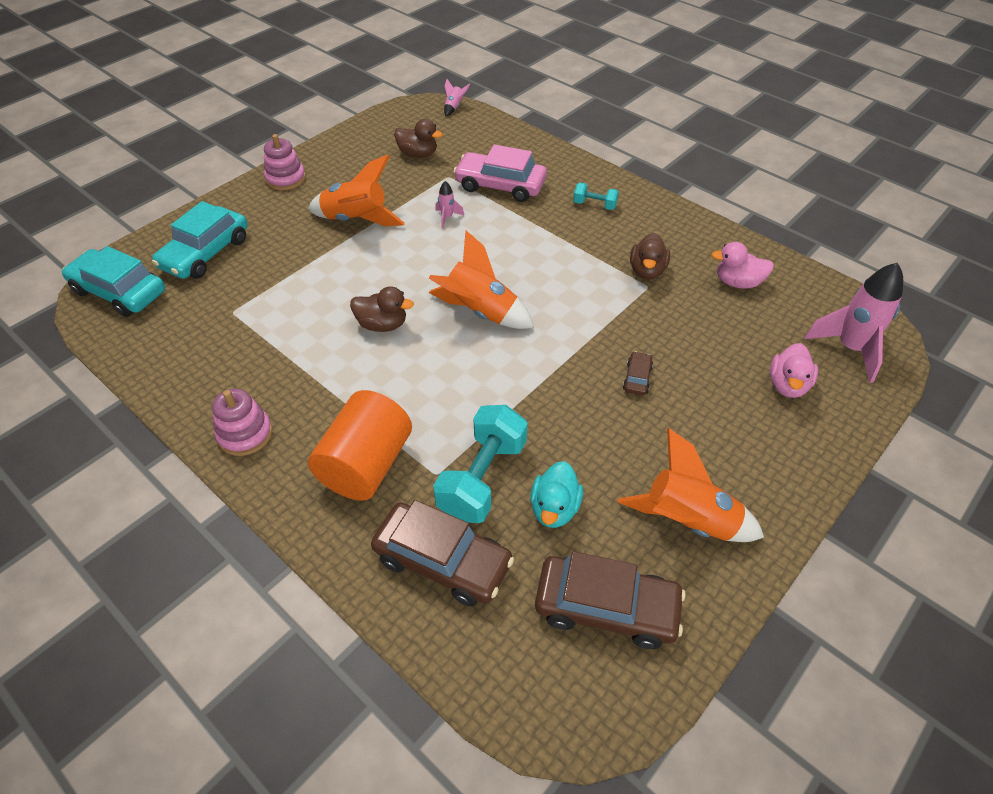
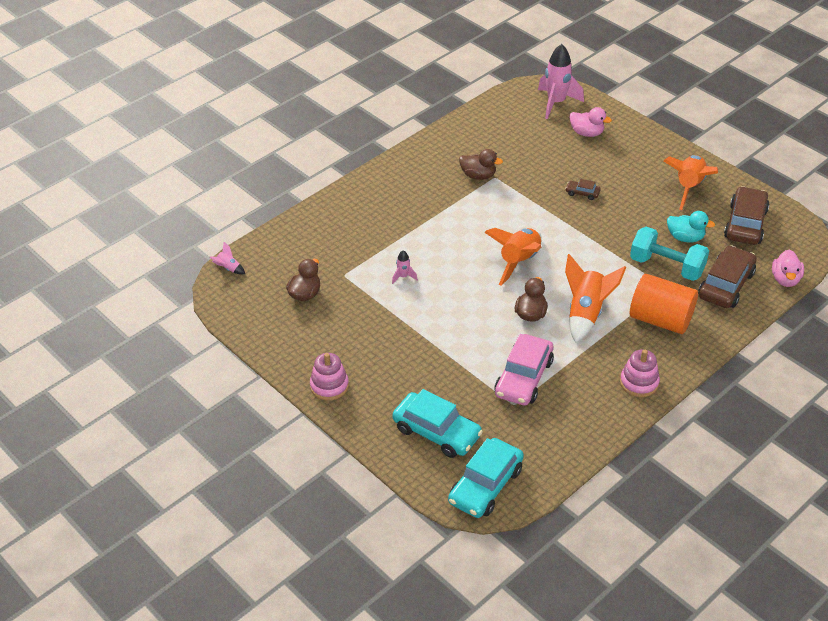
camera: 85 degrees left, 5 degrees down
orange rocket [308,155,405,226] -> orange rocket moved to [565,254,626,343]
pink car [453,144,547,202] -> pink car moved to [494,334,554,406]
turquoise dumbbell [573,182,619,210] -> none
pink duck [711,242,774,288] -> pink duck moved to [772,249,804,287]

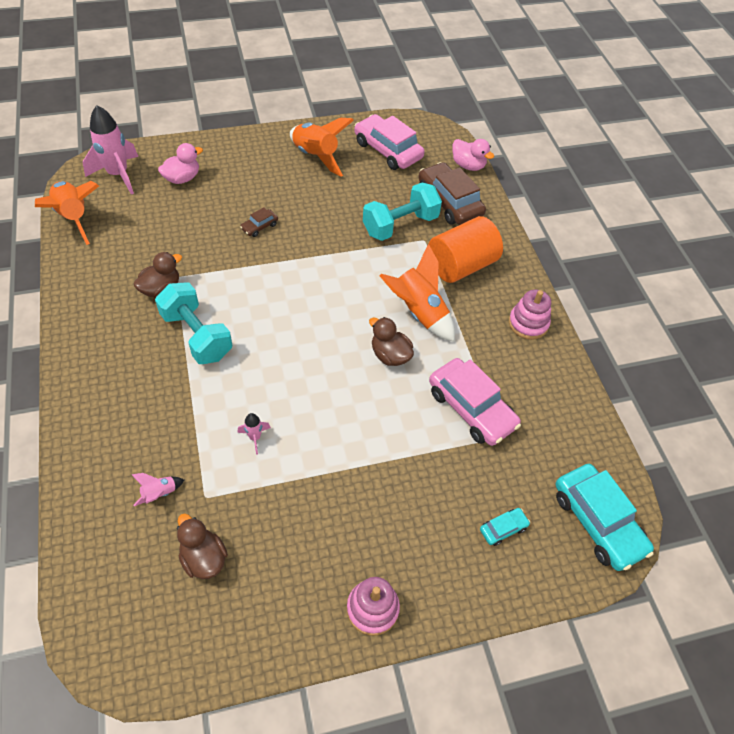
camera: 65 degrees left, 10 degrees up
pink rocket [209,242,245,275] -> pink rocket moved to [132,473,184,506]
turquoise car [392,389,483,458] -> turquoise car [480,508,530,546], size x0.46
orange rocket [484,228,542,286] -> orange rocket moved to [35,181,99,245]
turquoise duck [667,211,715,243] -> none
brown car [724,186,770,245] -> pink car [354,114,425,170]
none -> turquoise dumbbell [155,282,232,364]

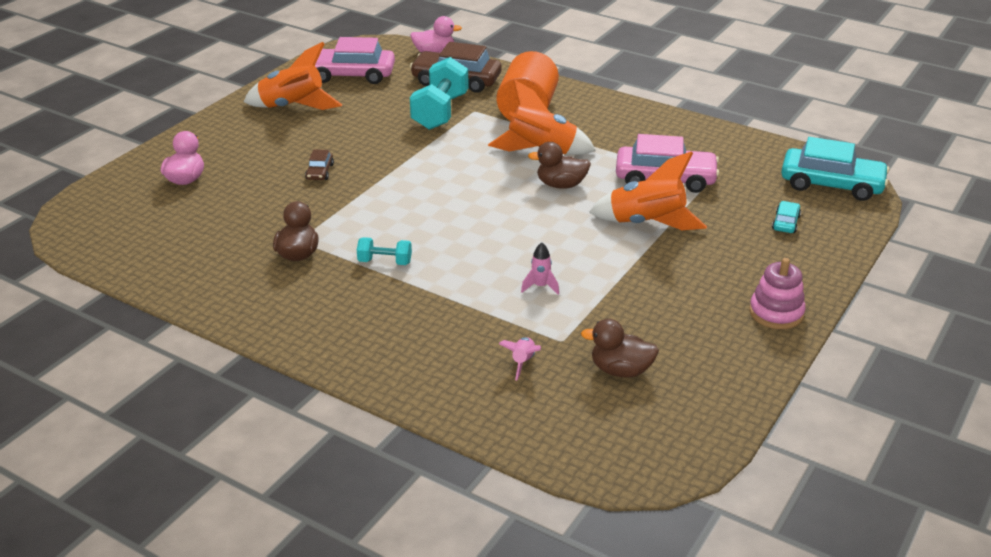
camera: 40 degrees left, 20 degrees down
orange rocket [35,181,99,245] -> orange rocket moved to [589,151,707,230]
pink rocket [83,105,139,194] -> none
turquoise dumbbell [155,282,232,364] -> turquoise dumbbell [357,237,412,265], size x0.51
pink stacking toy [509,290,551,340] -> none

